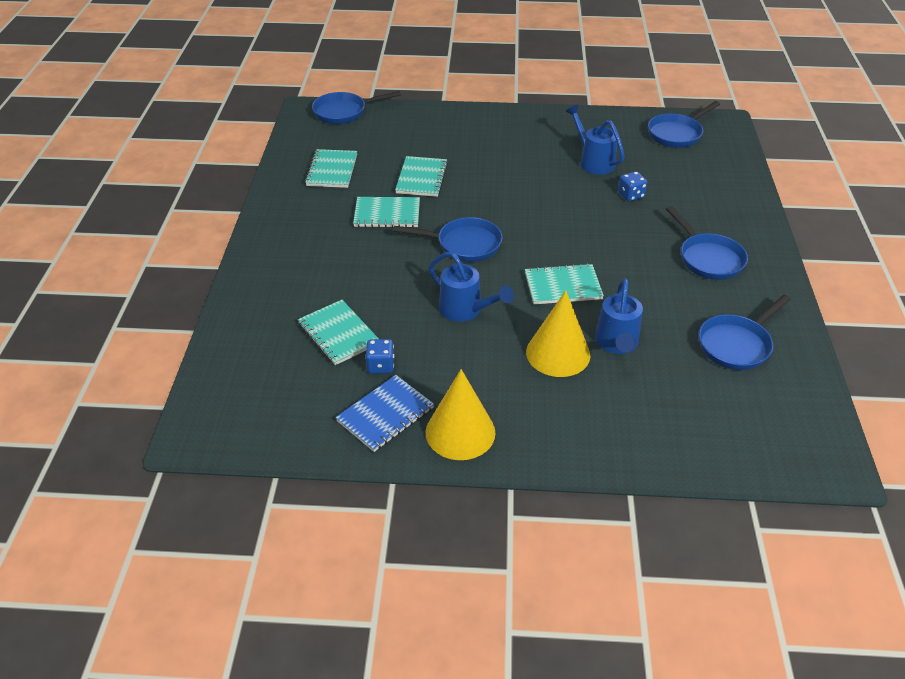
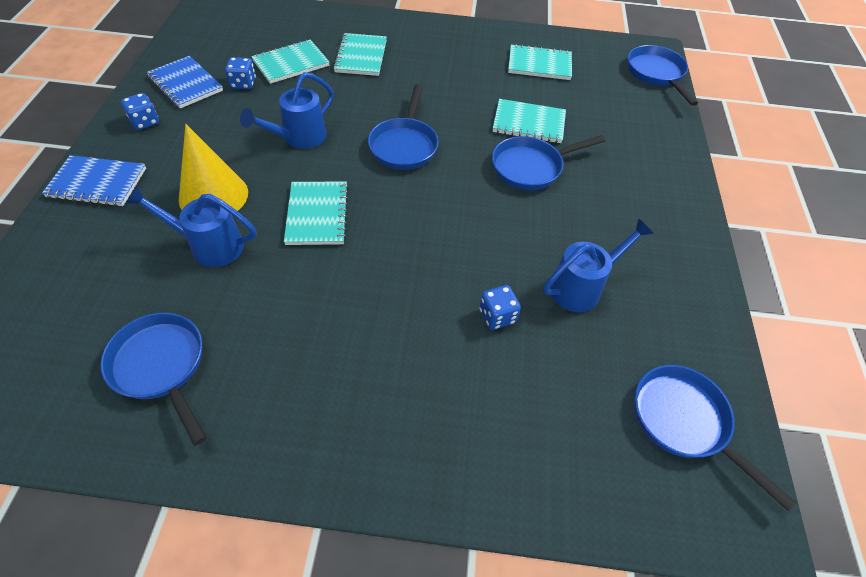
camera: 90 degrees right, 10 degrees up
turquoise notebook [353,197,420,228] -> turquoise notebook moved to [333,33,387,76]
yellow cone [426,369,496,460] -> blue dice [121,93,159,130]
blue pan [666,206,748,280] -> blue pan moved to [492,135,605,190]
none -> blue notebook [42,155,146,207]

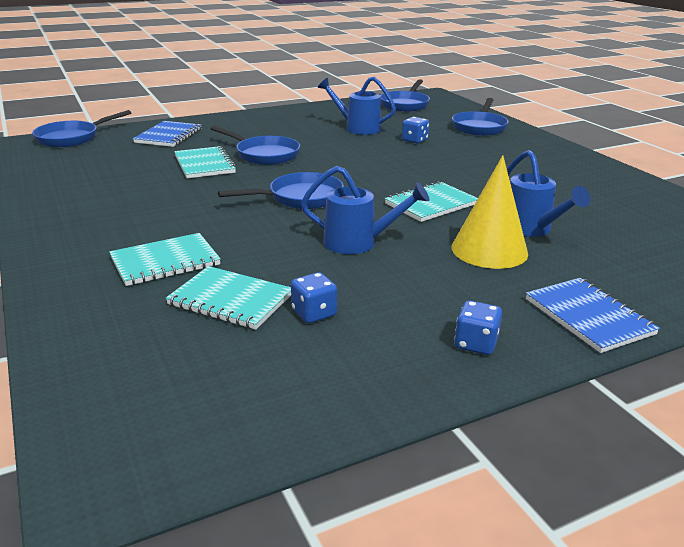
camera: 120 degrees left, 25 degrees down
blue pan [100,312,207,445] -> blue pan moved to [452,98,509,136]
blue notebook [146,56,223,109] -> blue notebook moved to [133,121,201,147]
turquoise notebook [508,44,572,80] -> none

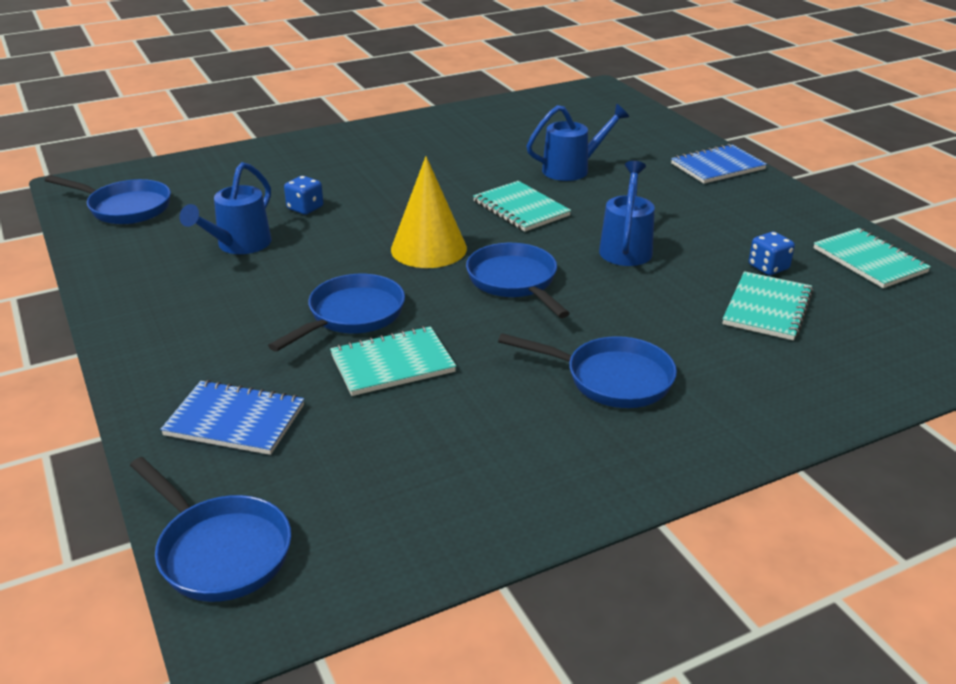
camera: 90 degrees left, 5 degrees up
turquoise notebook [109,233,221,286] -> turquoise notebook moved to [814,228,931,288]
yellow cone [451,155,528,269] -> yellow cone moved to [391,156,467,268]
blue pan [452,98,509,136] -> blue pan moved to [498,333,677,408]
blue dice [454,301,502,355] -> none

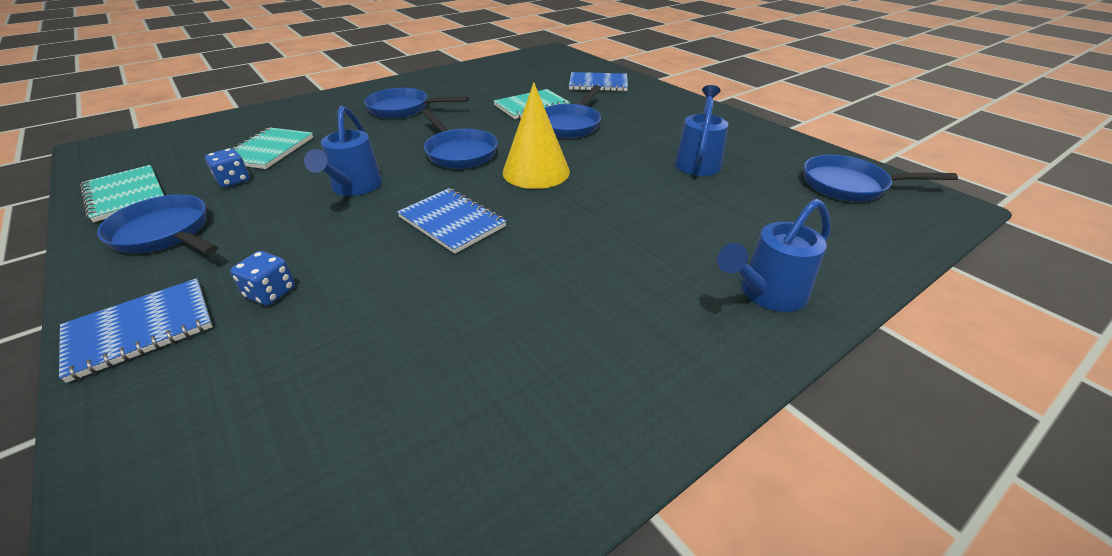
camera: 170 degrees right, 5 degrees up
blue pan [130,457,291,602] -> blue pan moved to [97,195,218,255]
blue dice [284,176,323,215] -> blue dice moved to [230,251,295,306]
turquoise notebook [473,181,571,232] -> blue notebook [397,188,506,254]
blue watering can [527,104,629,181] -> blue watering can moved to [717,199,831,312]

